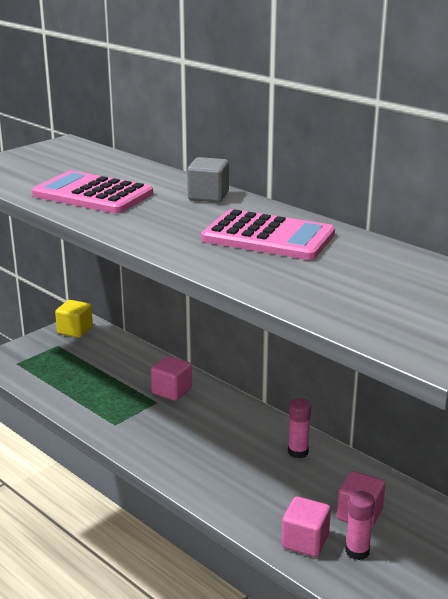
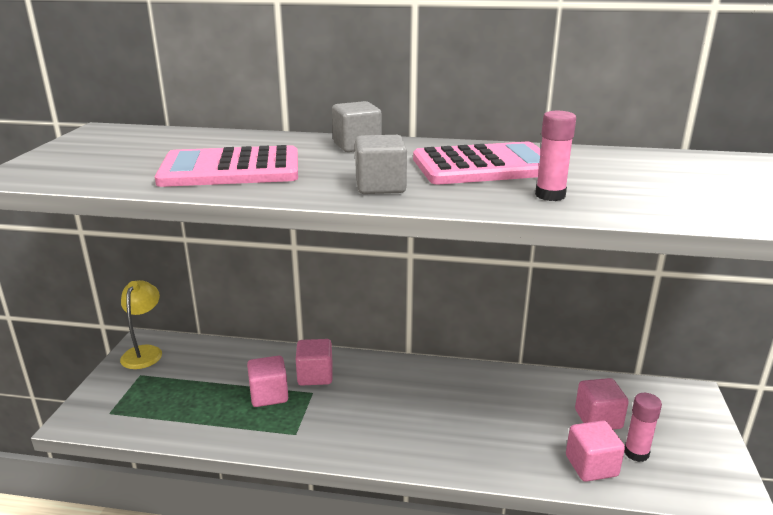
camera: 35 degrees left, 0 degrees up
yellow cube [55,300,93,338] -> yellow lamp [120,280,162,369]
pink glue stick [288,398,311,458] -> pink glue stick moved to [535,111,576,201]
none -> pink cube [247,355,288,407]
none -> grey cube [355,135,407,194]

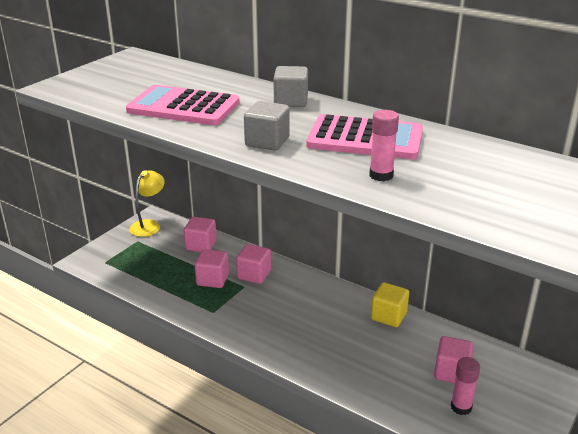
camera: 25 degrees right, 5 degrees up
pink cube [566,420,625,482] -> pink cube moved to [184,217,217,252]
none -> yellow cube [371,283,409,327]

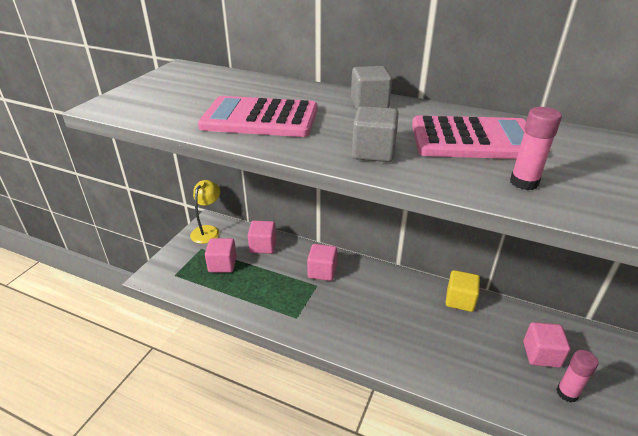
camera: 10 degrees left, 5 degrees up
pink cube [195,249,229,288] -> pink cube moved to [205,238,237,273]

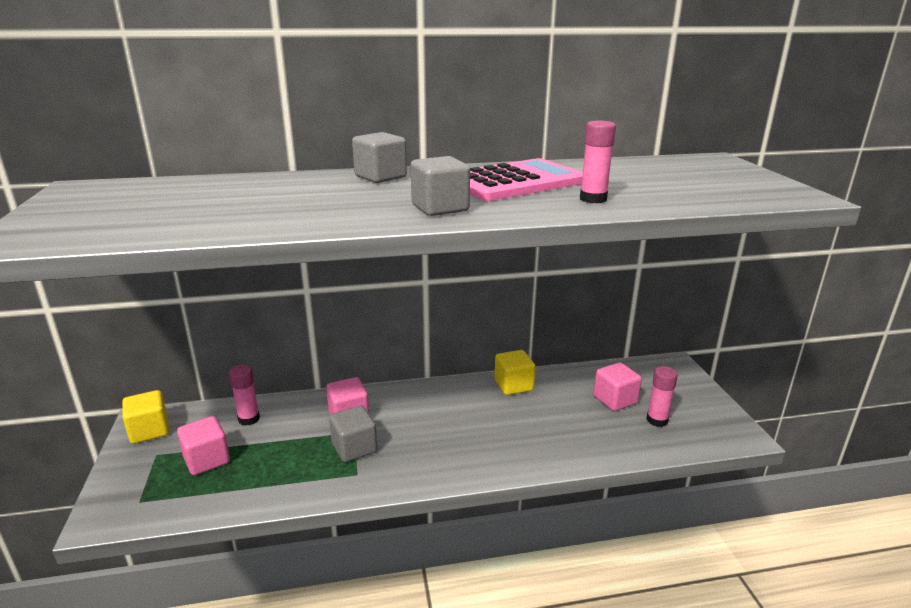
camera: 35 degrees left, 10 degrees down
yellow lamp [190,180,220,244] -> yellow cube [122,390,169,444]
pink calculator [198,96,317,137] -> none
pink cube [248,221,276,254] -> pink glue stick [229,365,260,426]
none -> grey cube [329,406,377,462]

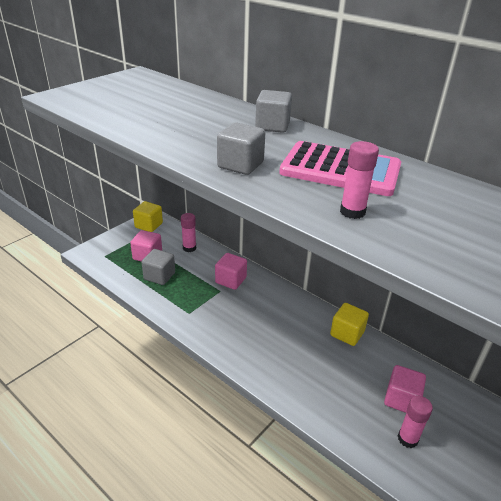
camera: 50 degrees right, 10 degrees up
grey cube [329,406,377,462] -> grey cube moved to [141,249,175,285]

